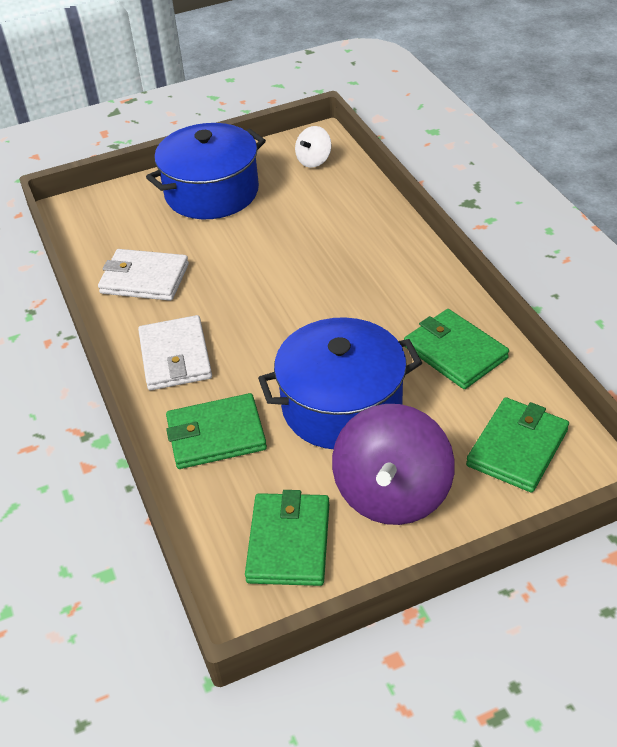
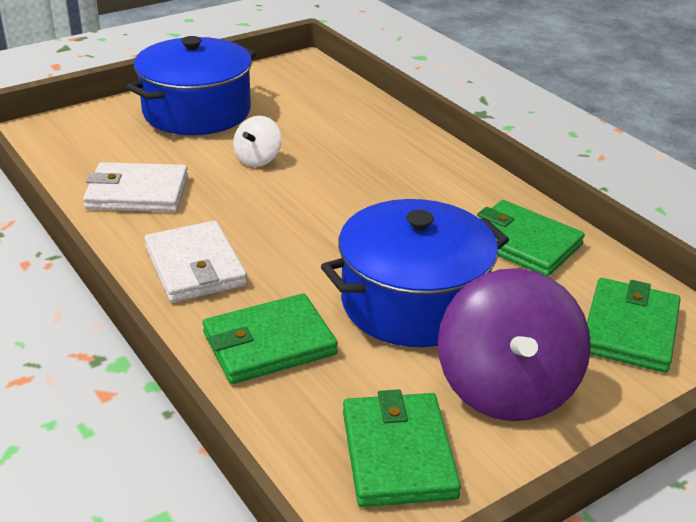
camera: 15 degrees left, 10 degrees down
white spinning top [295,126,331,168] -> white spinning top moved to [233,116,281,167]

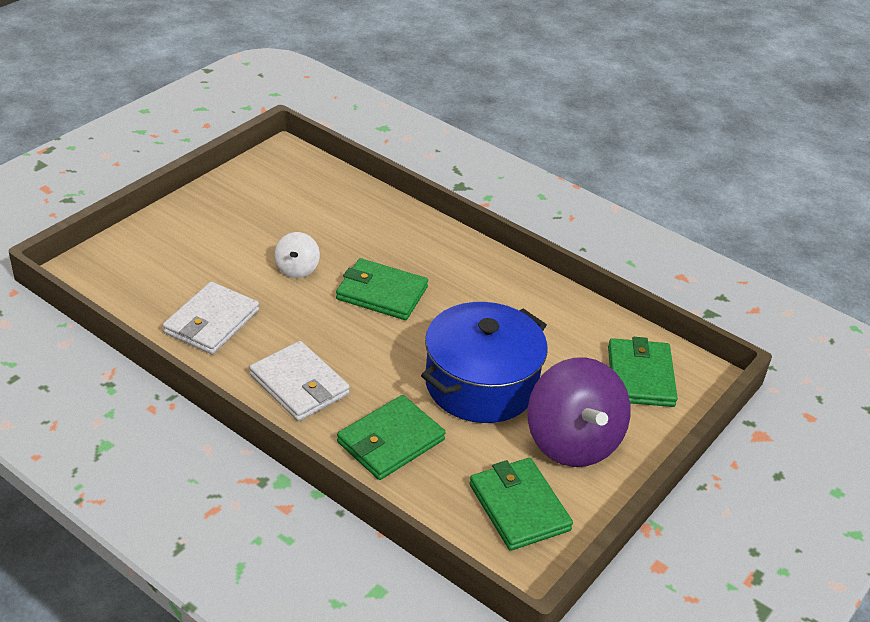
camera: 20 degrees left, 5 degrees up
white wallet [83,162,188,212] -> white wallet turned 45 degrees counterclockwise [162,282,259,355]
blue pot [127,36,256,135] -> none
green wallet [477,200,585,276] -> green wallet moved to [336,258,428,320]

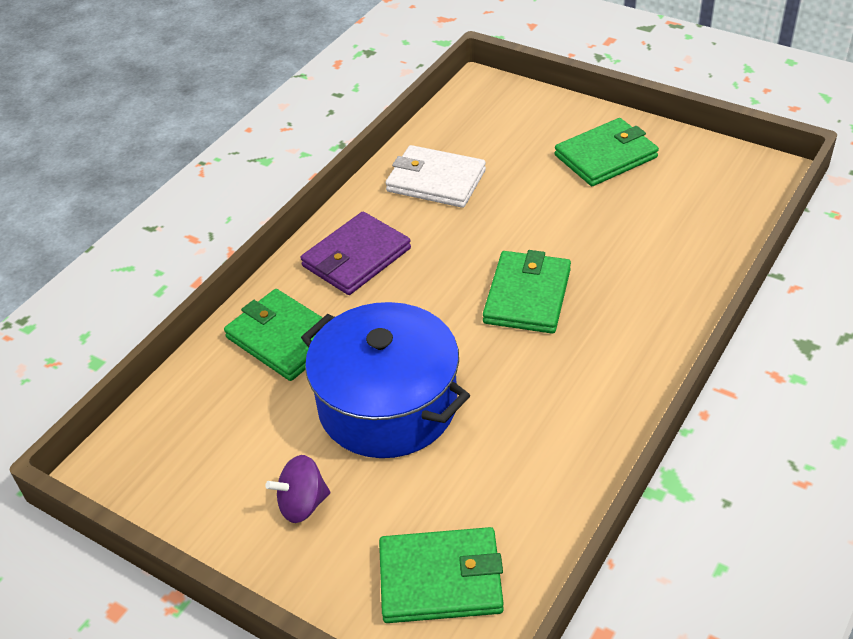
camera: 90 degrees right, 5 degrees up
white wallet [249,341,350,421] -> purple wallet [301,212,411,295]
white spinning top [274,232,320,278] -> none
green wallet [469,458,573,551] -> green wallet moved to [555,118,659,186]
purple spinning top [528,357,630,467] -> purple spinning top [266,455,330,523], size x0.49

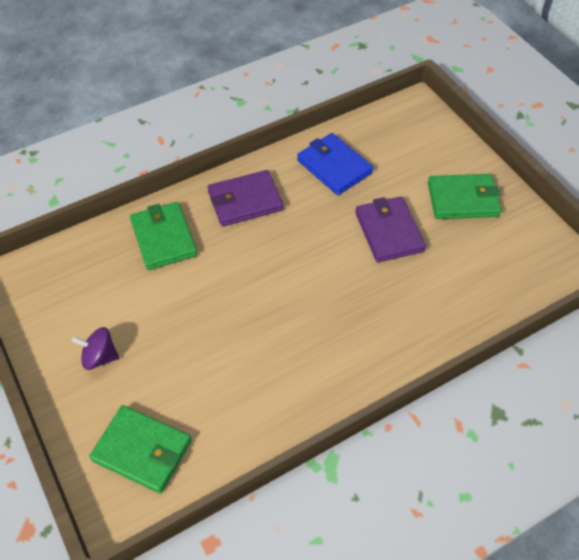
camera: 25 degrees right, 10 degrees up
blue pot [301,302,470,458] -> none
white wallet [386,145,486,208] -> blue wallet [297,133,374,195]
green wallet [483,250,571,334] -> none
none -> purple wallet [355,196,426,263]

